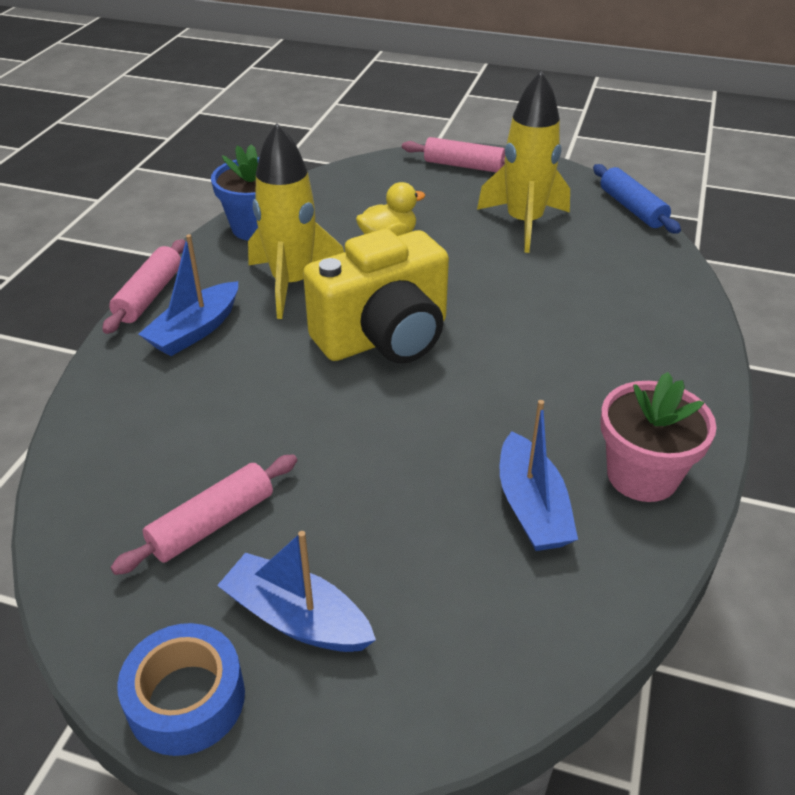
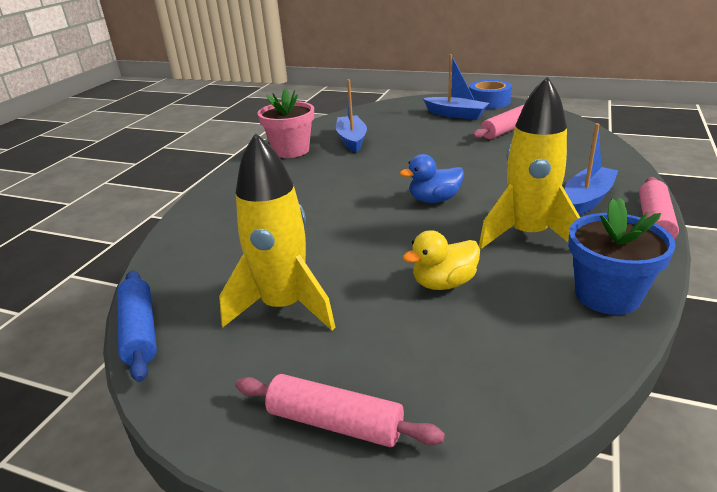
camera: 175 degrees left, 10 degrees down
yellow camera [303,229,449,363] -> blue duck [400,154,464,203]

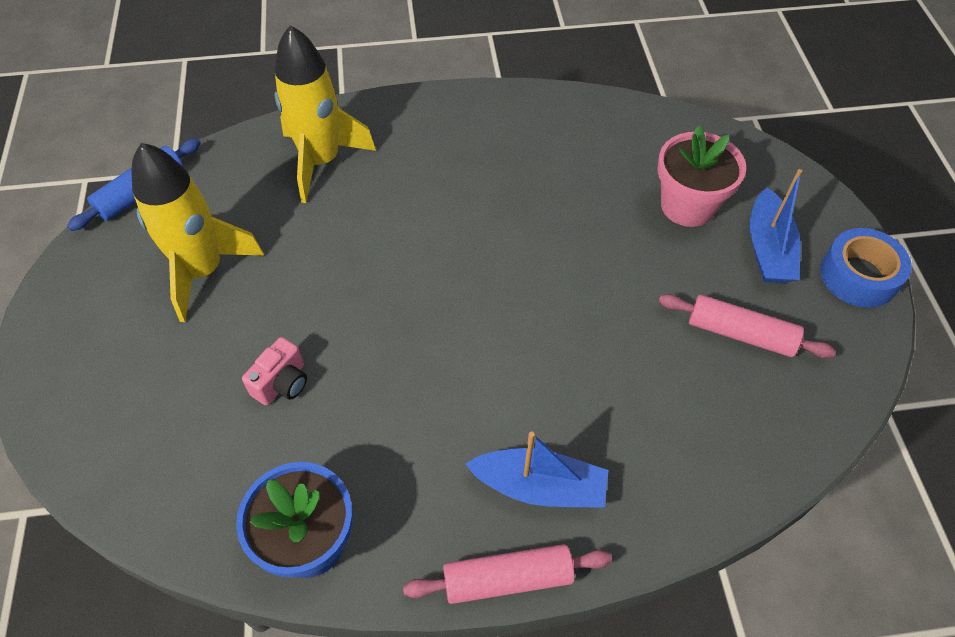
camera: 60 degrees right, 25 degrees up
pink rolling pin [235,374,445,447] -> none
pink flower pot [257,88,314,158] -> pink flower pot moved to [657,125,746,227]
blue boat [336,79,367,153] -> none
blue duck [400,154,464,203] -> none
yellow duck [403,230,480,290] -> pink camera [242,337,307,405]
yellow rocket [479,76,580,249] -> yellow rocket moved to [274,25,376,203]

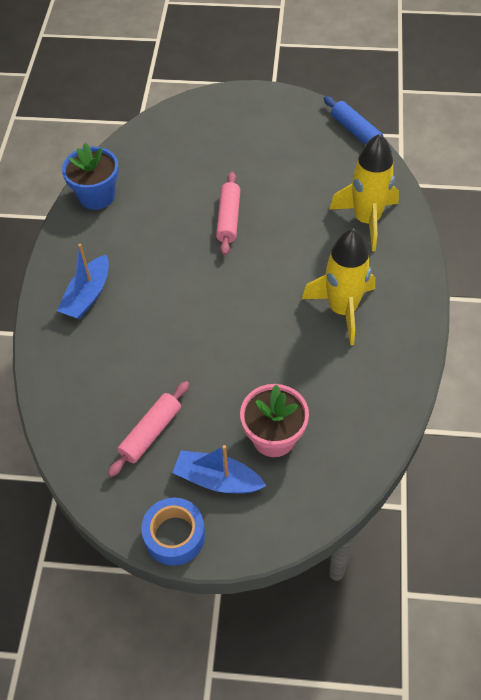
camera: 105 degrees right, 0 degrees up
yellow rocket [132,143,264,322] -> yellow rocket moved to [302,228,375,345]
pink camera [242,337,307,405] -> none
pink rolling pin [403,544,612,604] -> pink rolling pin moved to [216,172,240,255]

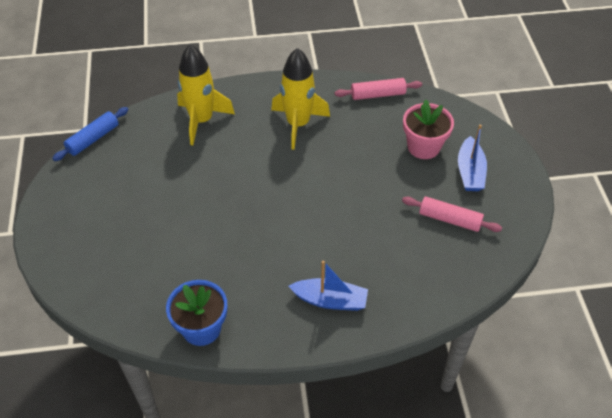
camera: 105 degrees left, 5 degrees down
blue tape [141,497,205,566] -> none
pink rolling pin [216,172,240,255] -> pink rolling pin moved to [335,78,422,100]

